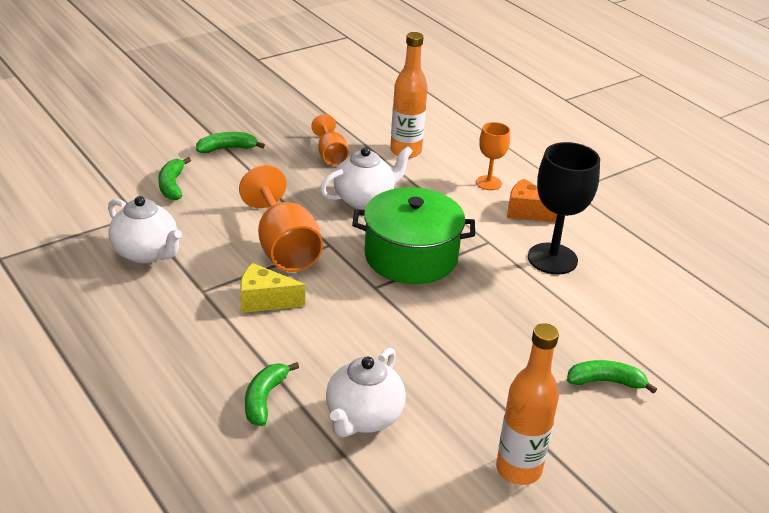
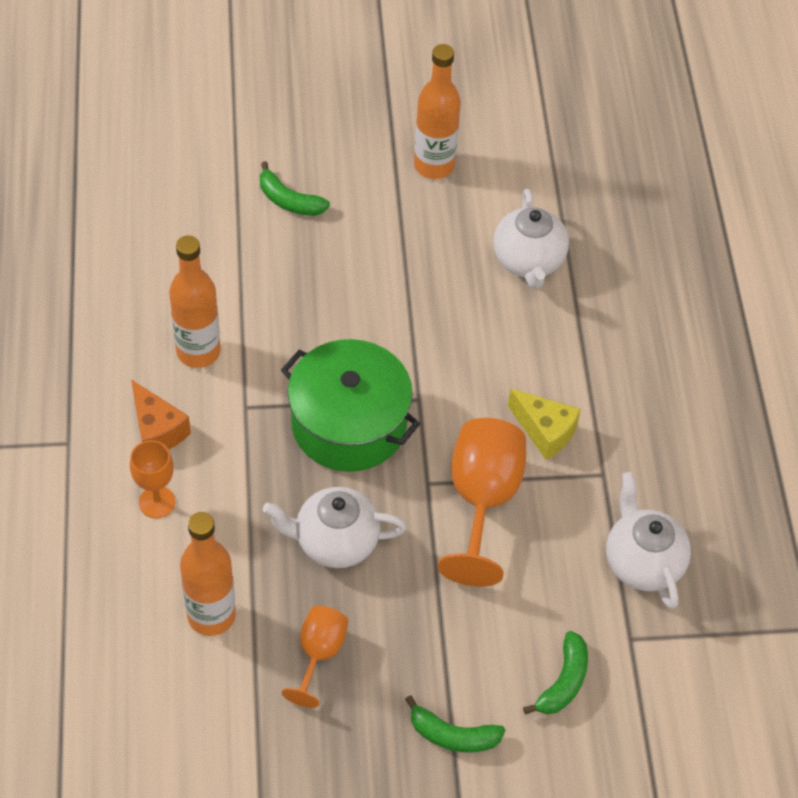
camera: 150 degrees left, 20 degrees up
green banana [245,362,299,426] -> none
white teapot [326,348,406,437] -> white teapot turned 120 degrees clockwise [493,189,569,289]
black goblet [528,142,600,275] -> orange bottle [169,235,221,368]

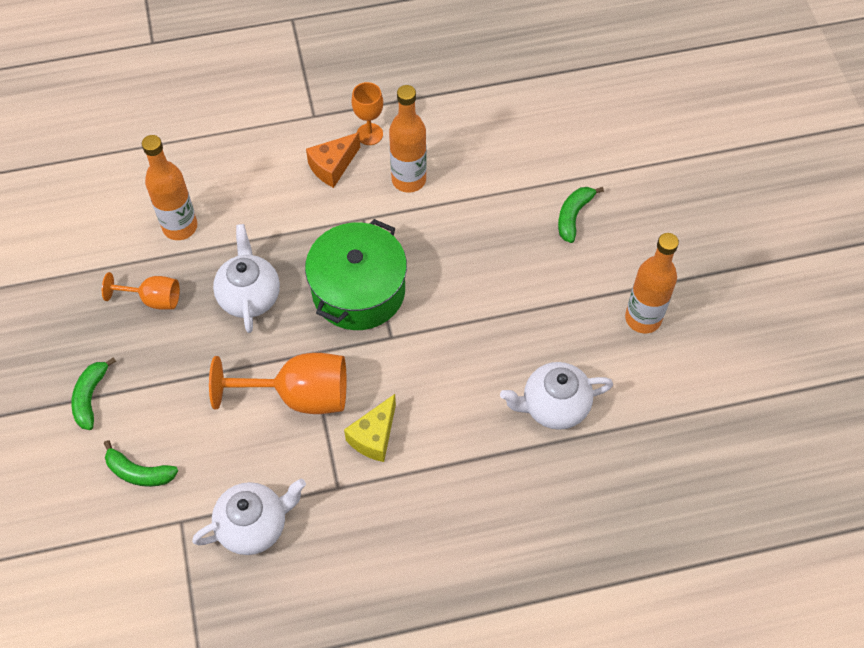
camera: 85 degrees right, 5 degrees up
orange goblet [130,440,176,518] -> orange goblet moved to [352,82,383,145]

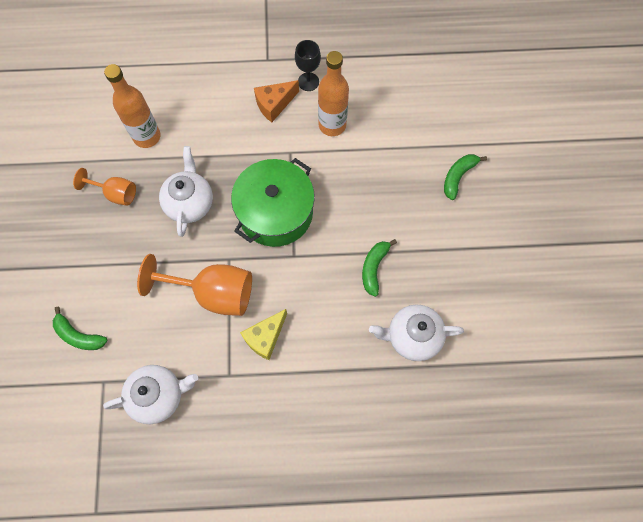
camera: 10 degrees right, 10 degrees up
green banana [71,357,116,430] -> green banana moved to [362,239,397,297]
orange goblet [352,82,383,145] -> black goblet [295,40,321,91]
orange bottle [625,233,679,333] -> none

